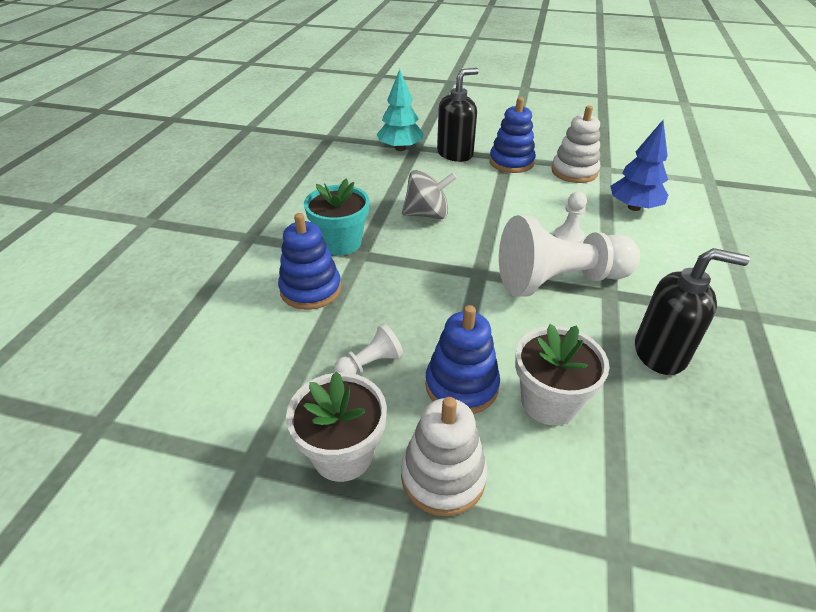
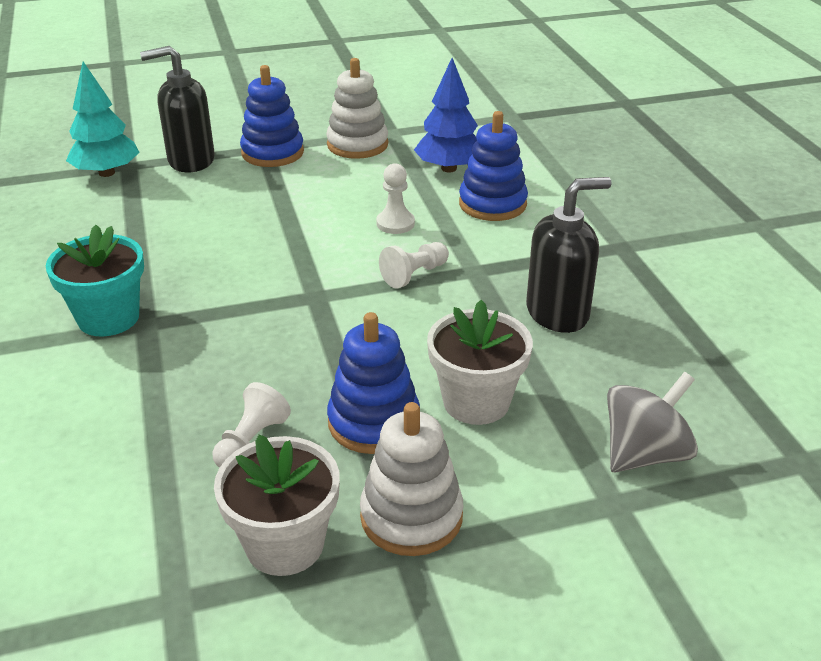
camera: 30 degrees left, 5 degrees down
blue stacking toy [278,213,341,310] -> blue stacking toy moved to [459,111,528,221]
grey spinning top [402,170,457,219] -> grey spinning top moved to [607,372,698,472]
black soap dispenser [437,68,479,162] -> black soap dispenser turned 120 degrees counterclockwise [140,46,215,172]
white pawn [499,215,640,296] -> white pawn [379,242,449,288], size x0.43

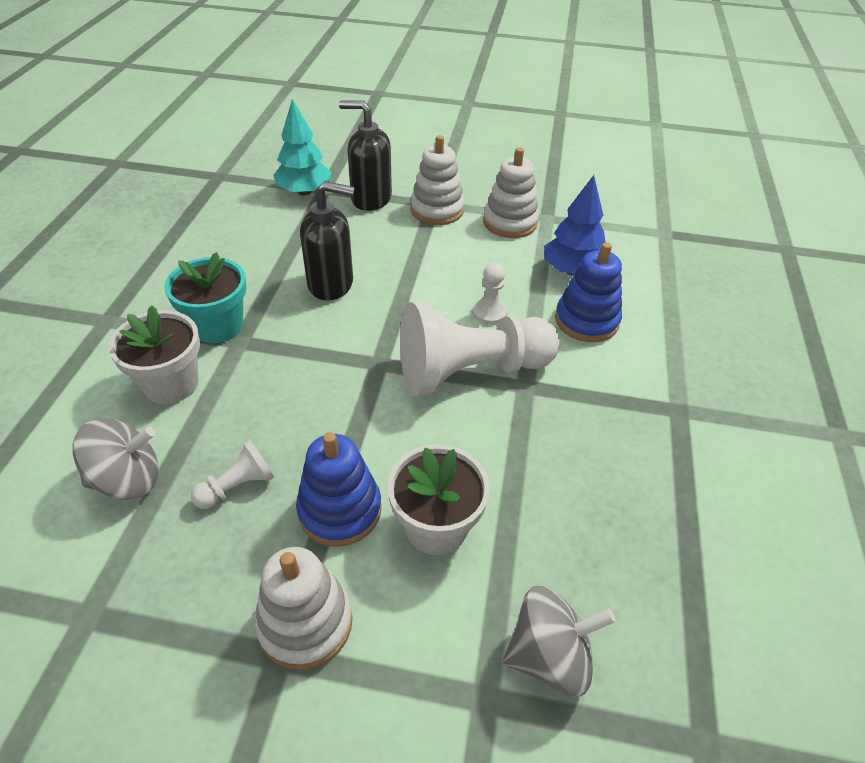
camera: 25 degrees right, 10 degrees up
white flower pot [214,434,340,576] -> white flower pot moved to [108,305,200,404]
blue stacking toy [240,65,304,167] -> white stacking toy [411,135,465,225]
white pawn [379,242,449,288] -> white pawn [400,302,560,396], size x2.32
black soap dispenser [526,177,612,333] -> black soap dispenser moved to [300,181,354,300]
none -> grey spinning top [73,418,159,500]

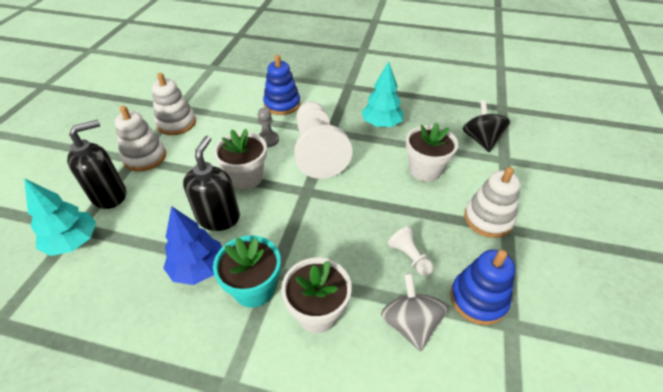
camera: 85 degrees left, 0 degrees up
blue stacking toy [296,432,382,547] -> blue stacking toy moved to [450,250,515,325]
black soap dispenser [339,101,392,211] -> black soap dispenser turned 150 degrees counterclockwise [67,120,126,209]
white pawn [472,263,507,325] -> grey pawn [258,108,279,147]
grey spinning top [503,585,616,697] -> black spinning top [463,100,510,152]
blue tree [544,175,605,275] -> blue tree moved to [164,206,222,285]
none -> white flower pot [214,129,267,189]
none -> turquoise tree [361,61,404,127]

